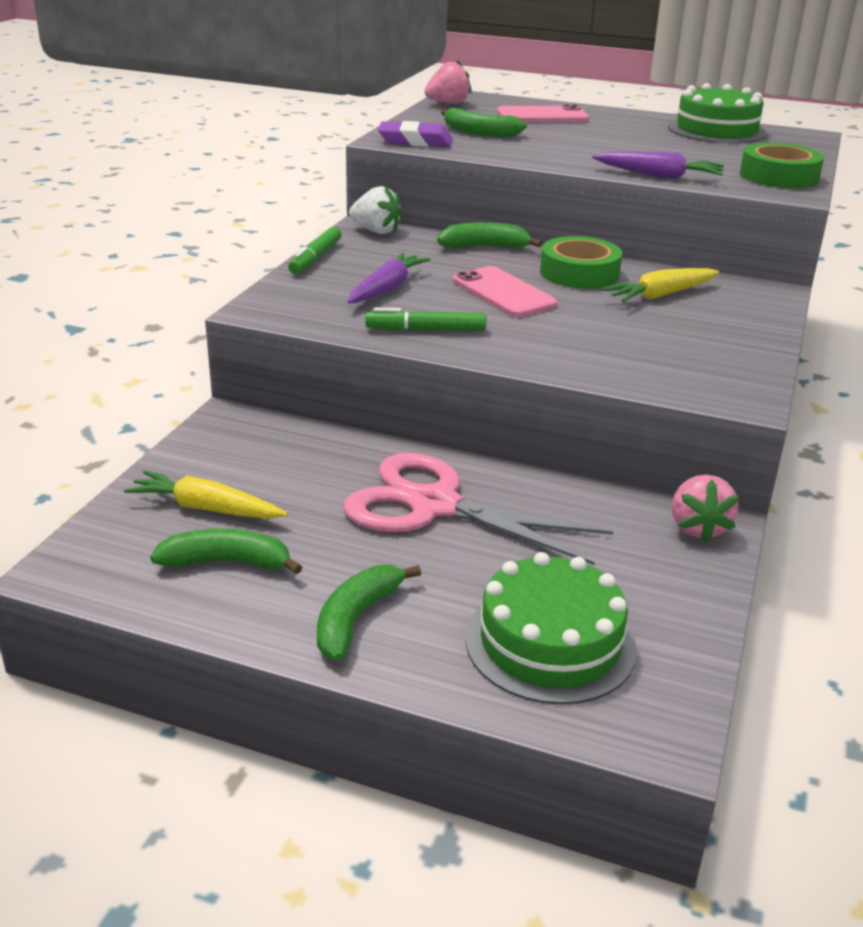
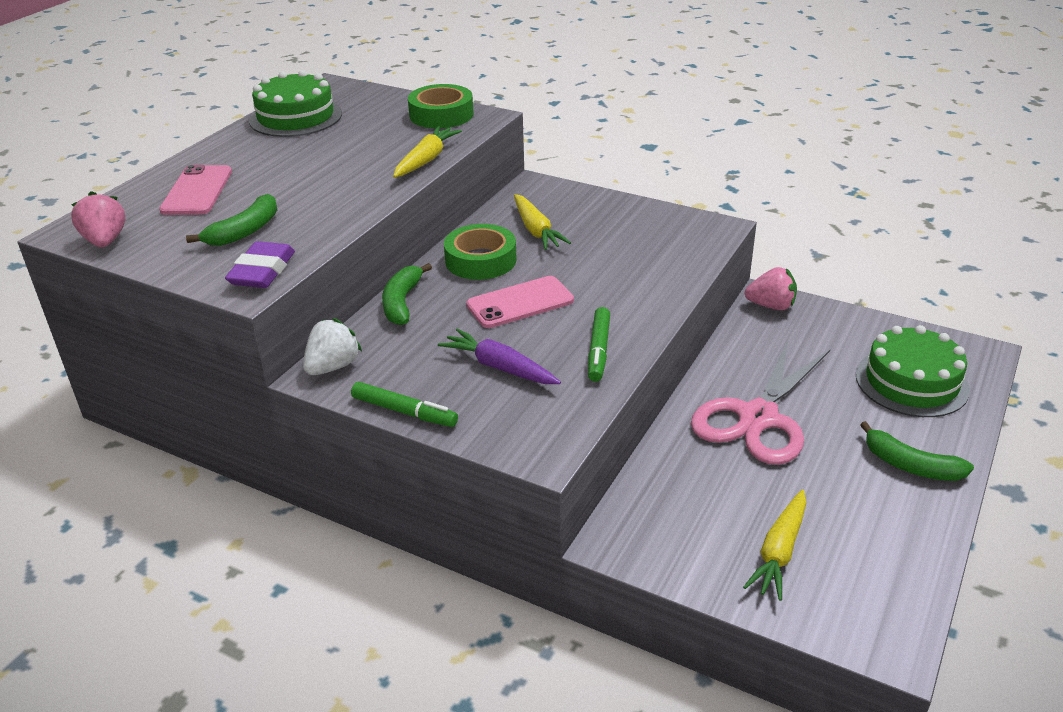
camera: 80 degrees left, 5 degrees up
green banana [150,528,302,574] -> none
purple carrot [593,151,724,179] -> yellow carrot [393,126,462,178]

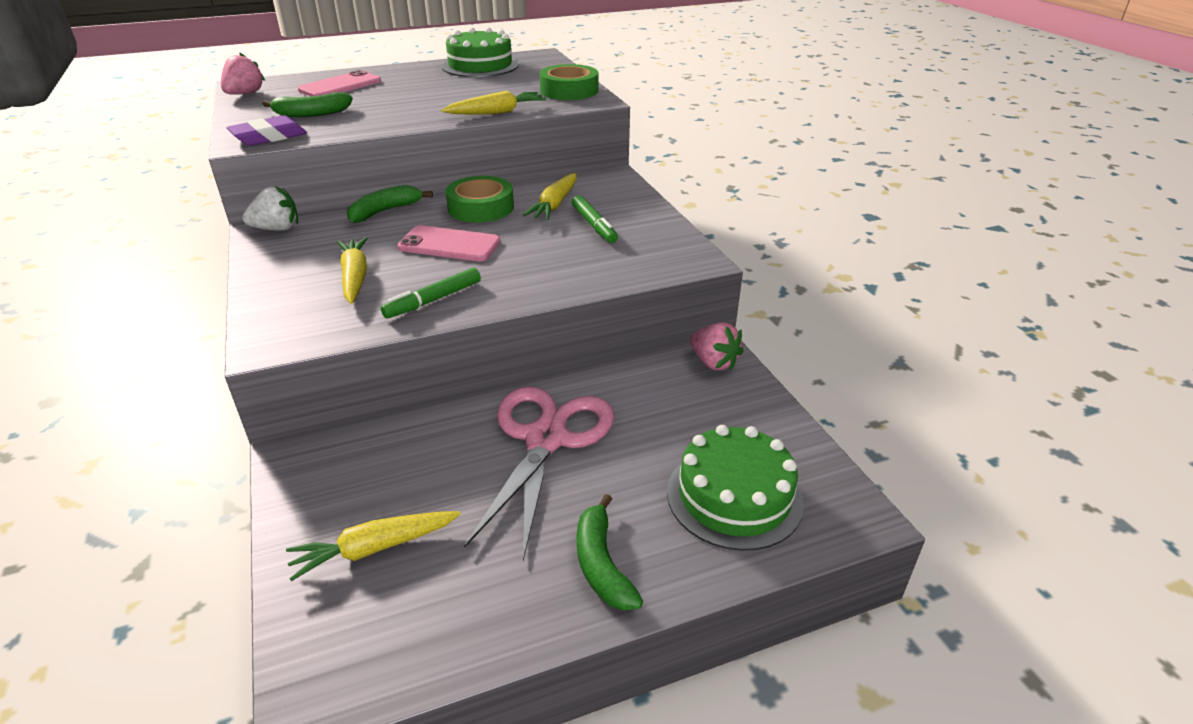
camera: 40 degrees right, 0 degrees up
green marker [351,382,458,427] -> green marker moved to [572,195,618,243]
purple carrot [438,328,561,384] -> yellow carrot [337,237,368,304]
pink scissors [691,340,830,465] -> pink scissors turned 120 degrees clockwise [464,387,614,561]

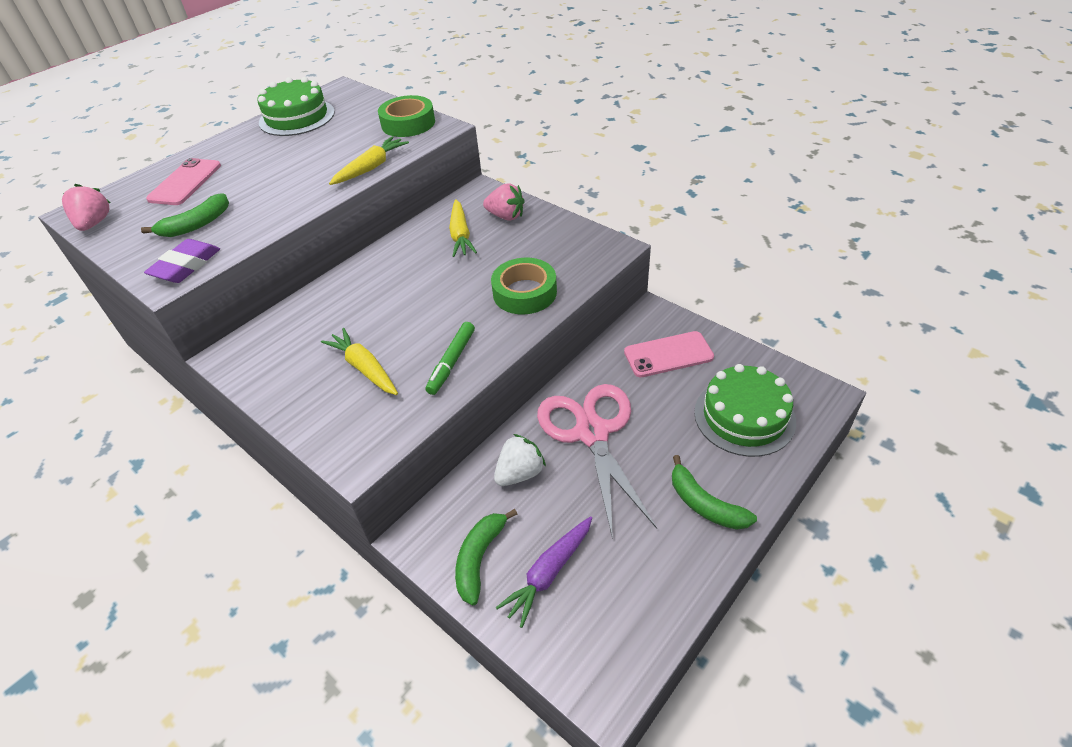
camera: 25 degrees left, 10 degrees up
white strawberry [243,186,298,231] -> white strawberry moved to [494,434,546,486]
yellow carrot [286,511,461,581] -> purple carrot [496,516,592,628]
green banana [347,185,433,223] -> green banana moved to [455,509,517,605]
pink phone [397,225,501,261] -> pink phone moved to [624,331,714,377]
green tape [445,176,514,223] -> green tape moved to [491,258,557,314]
green marker [572,195,618,243] -> none
pink strawberry [690,322,744,371] -> pink strawberry moved to [483,183,525,221]

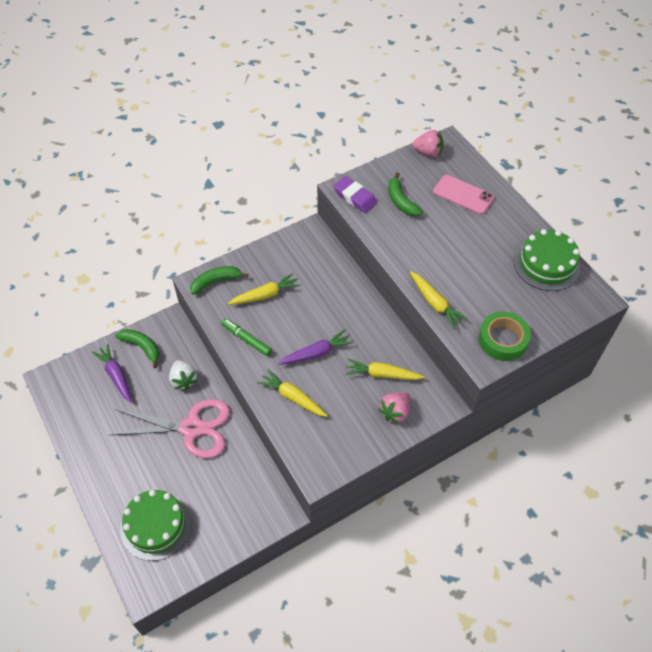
camera: 105 degrees right, 10 degrees up
green tape [491,258,557,314] -> yellow carrot [257,369,328,417]
pink phone [624,331,714,377] -> none
green banana [672,455,757,530] -> green banana moved to [190,266,248,295]
none -> purple carrot [278,329,353,365]

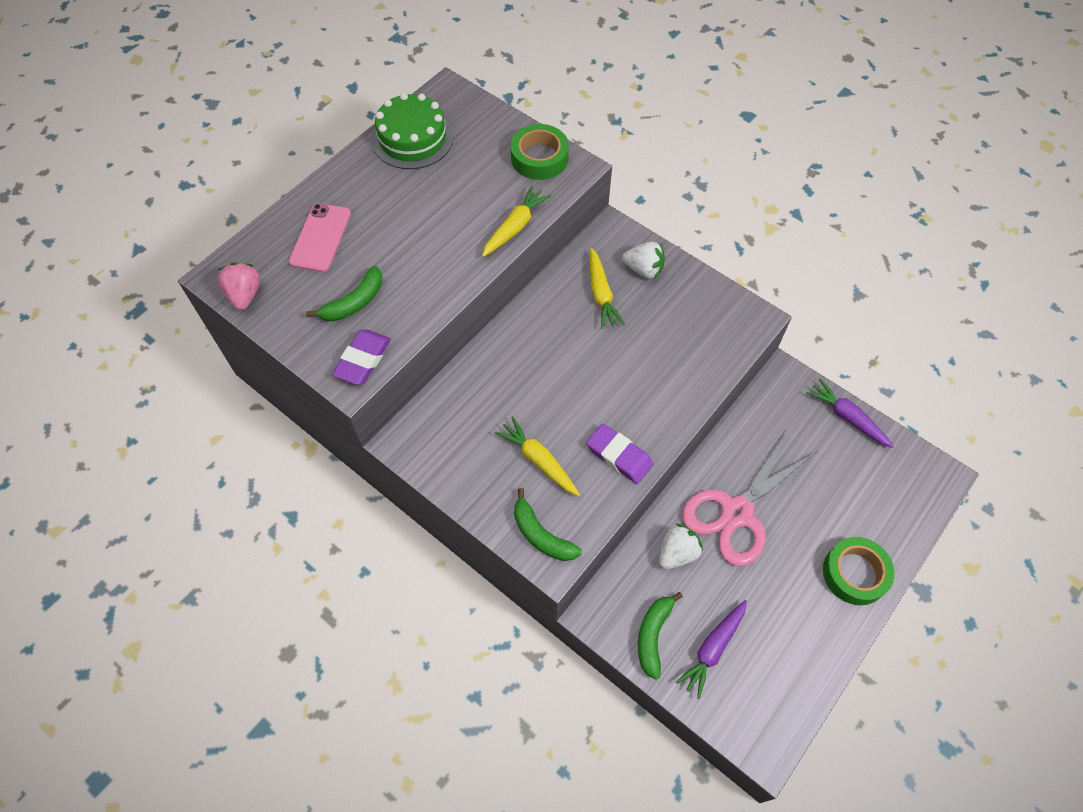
camera: 110 degrees left, 5 degrees up
pink scissors [110,399,230,458] -> pink scissors turned 120 degrees counterclockwise [682,431,816,566]
green cake [120,490,192,561] -> none
green marker [221,318,272,356] -> purple eraser [586,424,653,484]
yellow carrot [257,369,328,417] -> none
purple carrot [278,329,353,365] -> purple carrot moved to [806,379,894,448]
pink strawberry [378,392,411,424] -> white strawberry [622,242,665,279]
none -> green tape [823,537,895,605]

